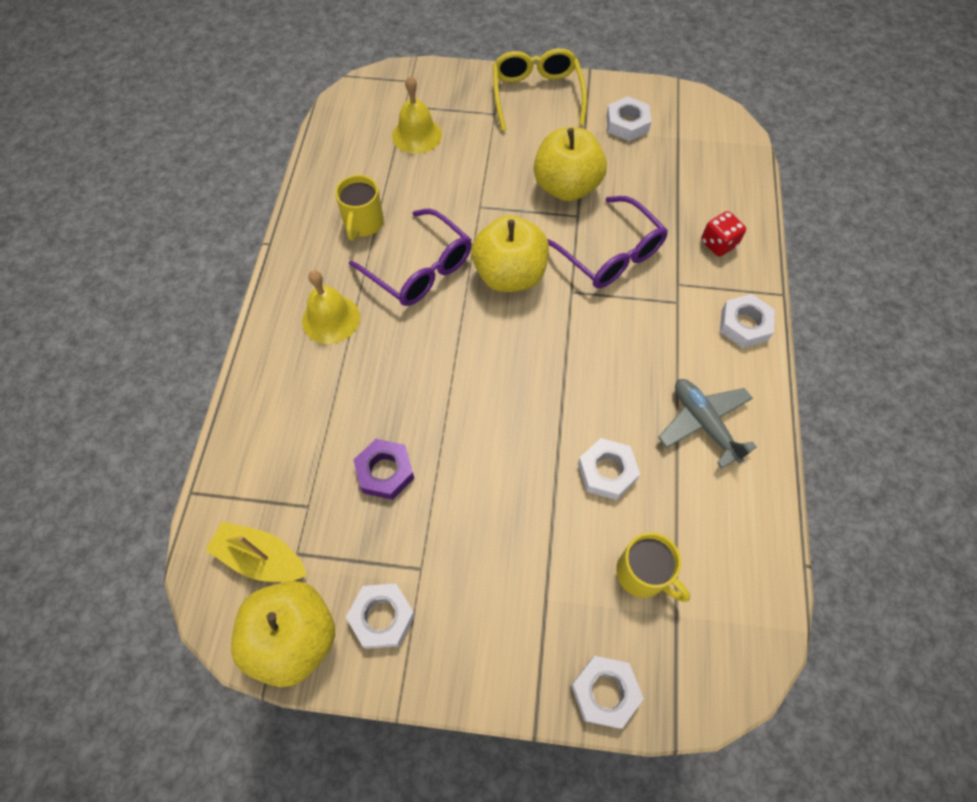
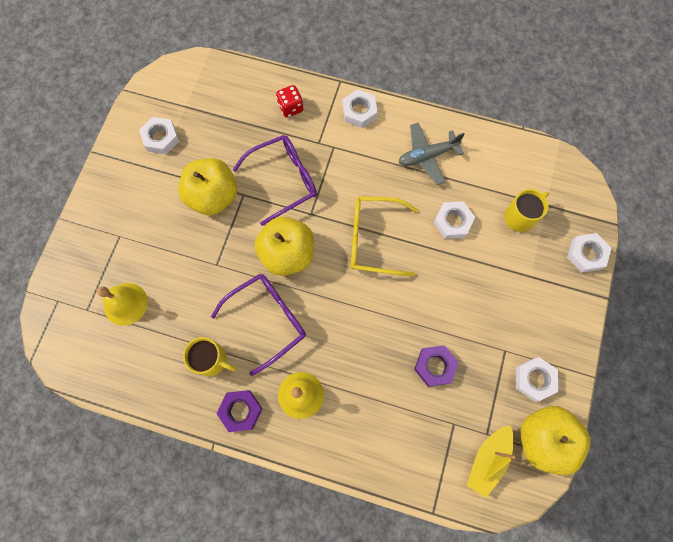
camera: 80 degrees left, 10 degrees up
yellow glasses [493,48,587,131] -> yellow glasses moved to [351,196,418,276]
none -> purple nut [216,390,262,432]

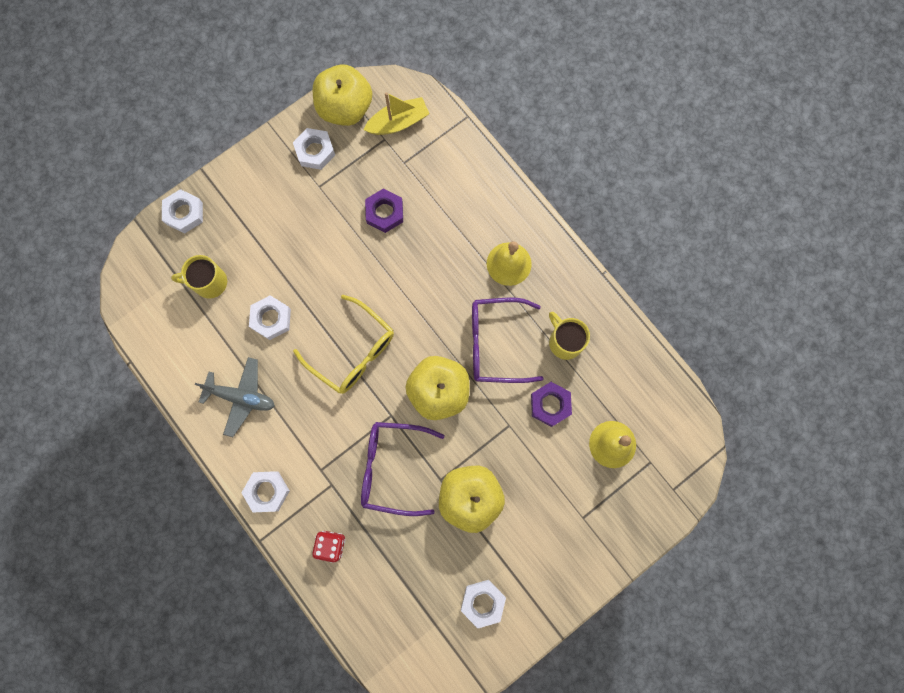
camera: 145 degrees left, 5 degrees up
purple nut [216,390,262,432] -> purple nut moved to [531,382,572,427]

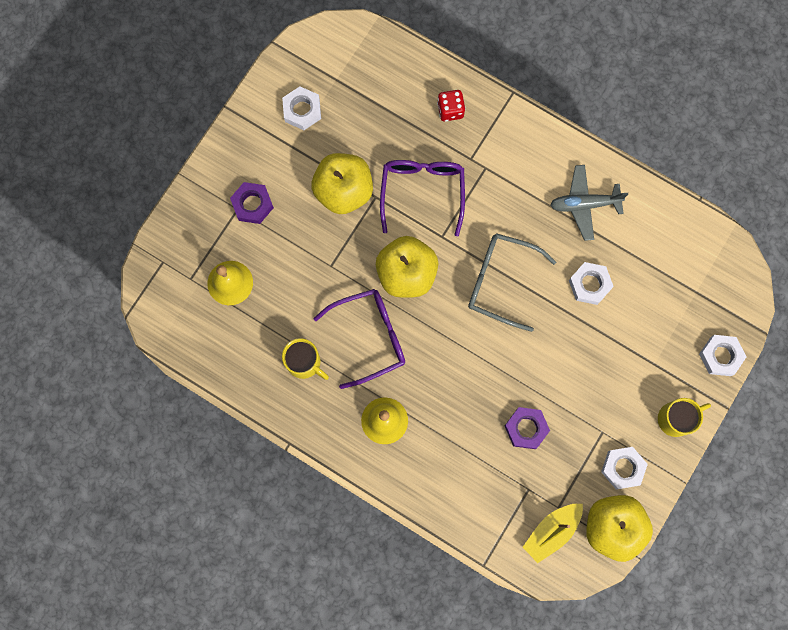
camera: 160 degrees right, 0 degrees up
yellow mug [171,255,227,299] -> yellow mug moved to [658,398,711,437]
white nut [242,471,290,512] -> none
yellow glasses [293,295,394,394] -> grey glasses [468,233,556,332]
purple glasses [361,422,445,516] -> purple glasses turned 75 degrees counterclockwise [380,160,465,236]
purple nut [531,382,572,427] -> purple nut moved to [230,182,274,224]

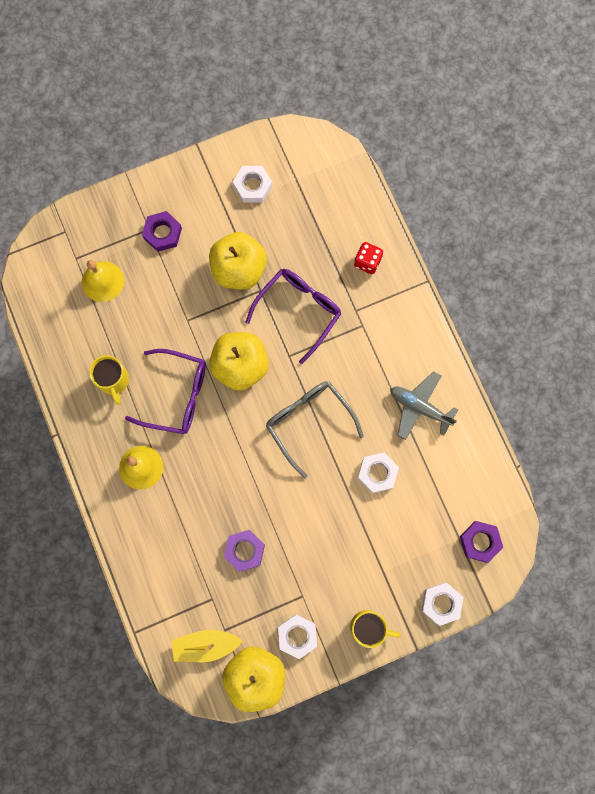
camera: 35 degrees right, 0 degrees up
none -> purple nut [460,521,503,563]

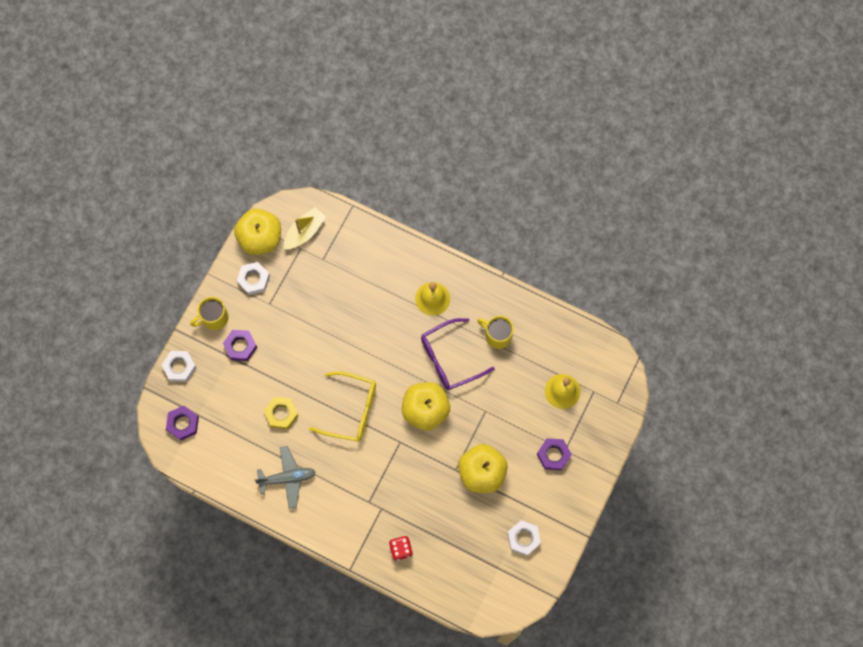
camera: 140 degrees right, 5 degrees down
purple nut [224,530,265,572] -> purple nut moved to [223,330,257,361]
purple glasses [246,269,342,364] -> none
grey glasses [266,381,364,478] -> yellow glasses [309,371,376,442]
white nut [358,452,399,493] -> yellow nut [264,397,298,429]

